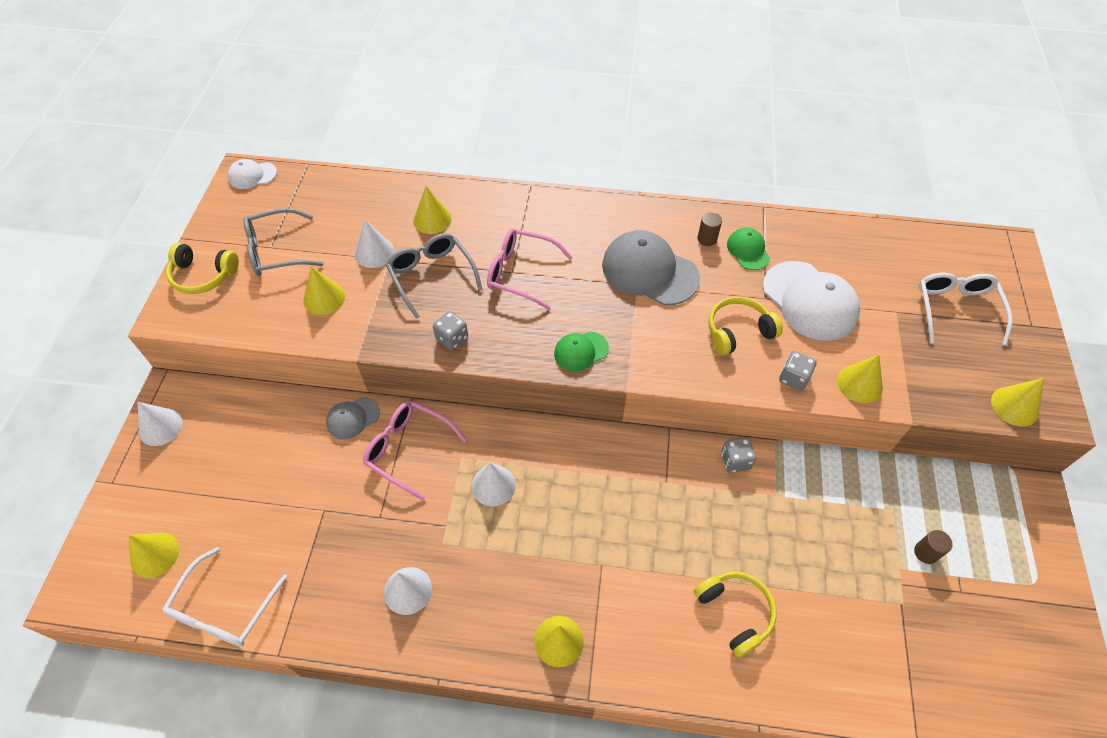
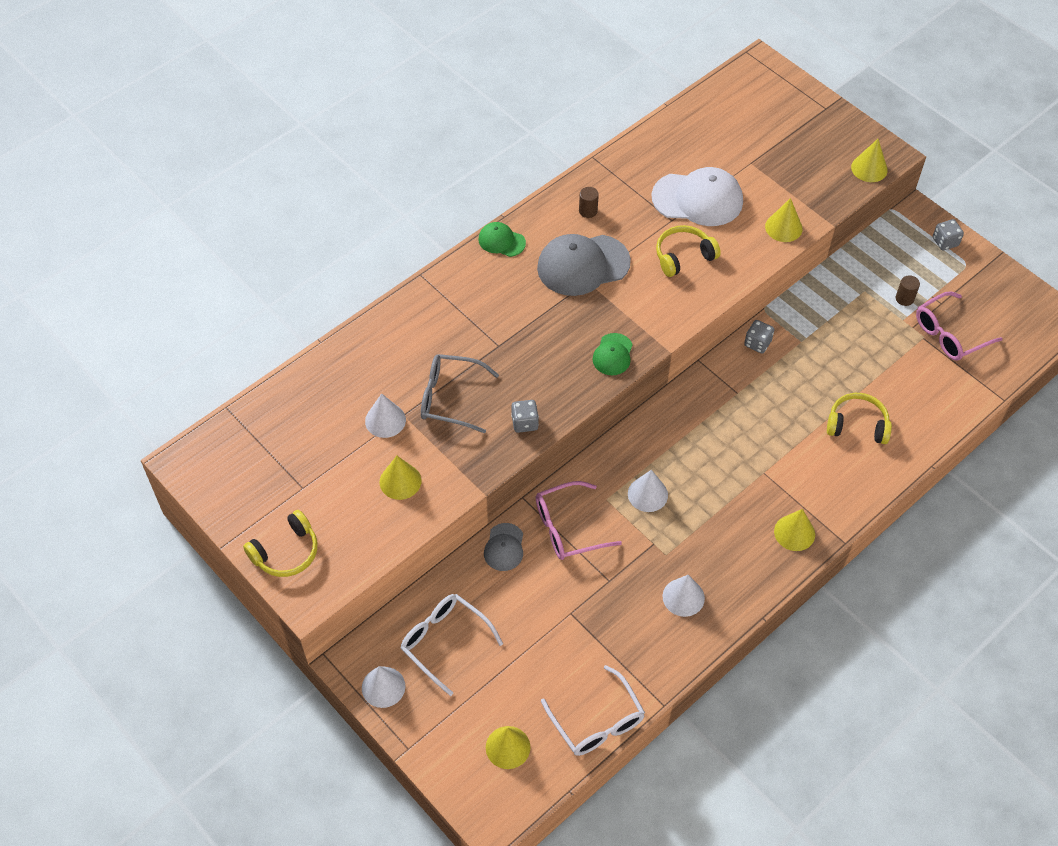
camera: 50 degrees left, 0 degrees up
white cap [228,159,277,189] -> none
grey glasses [243,208,323,276] -> none
yellow cone [413,186,452,234] -> none
pink glasses [487,229,572,310] -> pink glasses moved to [916,291,1003,361]
yellow headphones [708,297,783,355] -> yellow headphones turned 45 degrees clockwise [656,225,721,277]
green cap [727,228,770,270] -> green cap moved to [478,222,526,257]
grey dice [779,351,817,391] -> grey dice moved to [933,219,964,250]
white glasses [919,272,1012,346] -> white glasses moved to [401,594,503,696]

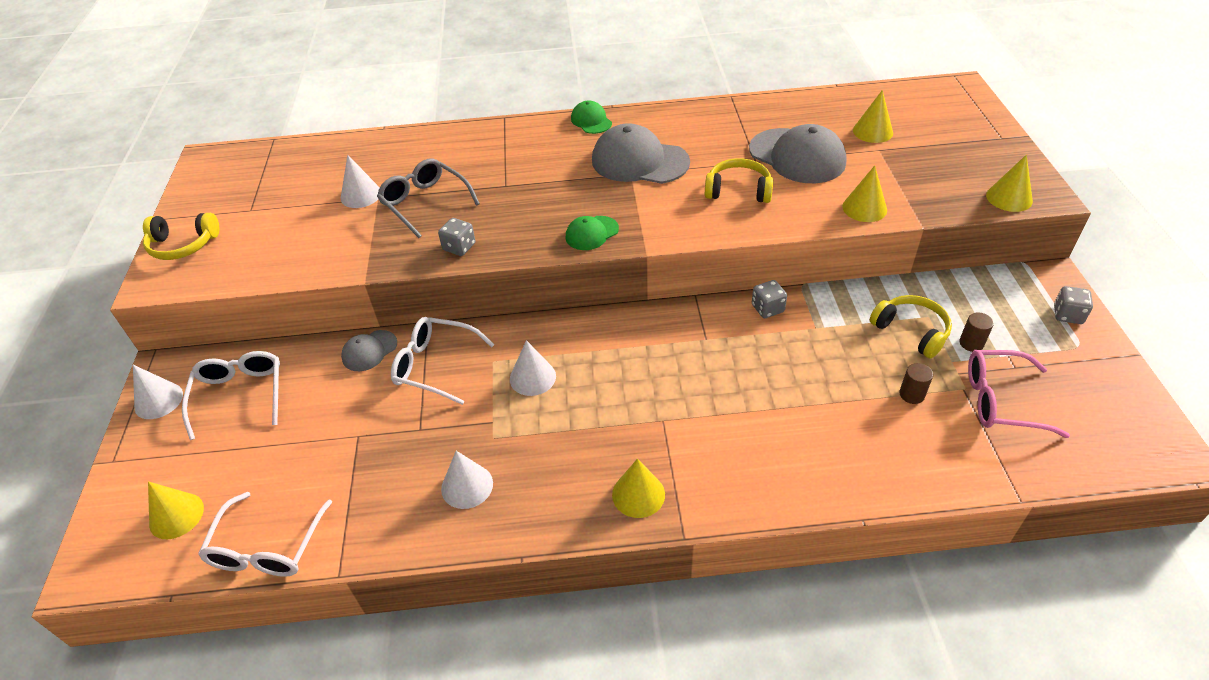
camera: 40 degrees right, 10 degrees down
yellow cone [380,456,421,500] -> yellow cone moved to [853,90,893,143]
pink glasses [536,481,622,560] -> white glasses [391,317,495,405]
brown cylinder [579,187,599,218] -> brown cylinder moved to [899,363,933,404]
white cap [651,167,743,226] -> grey cap [749,124,847,183]
yellow headphones [827,393,892,444] -> yellow headphones moved to [870,295,952,358]

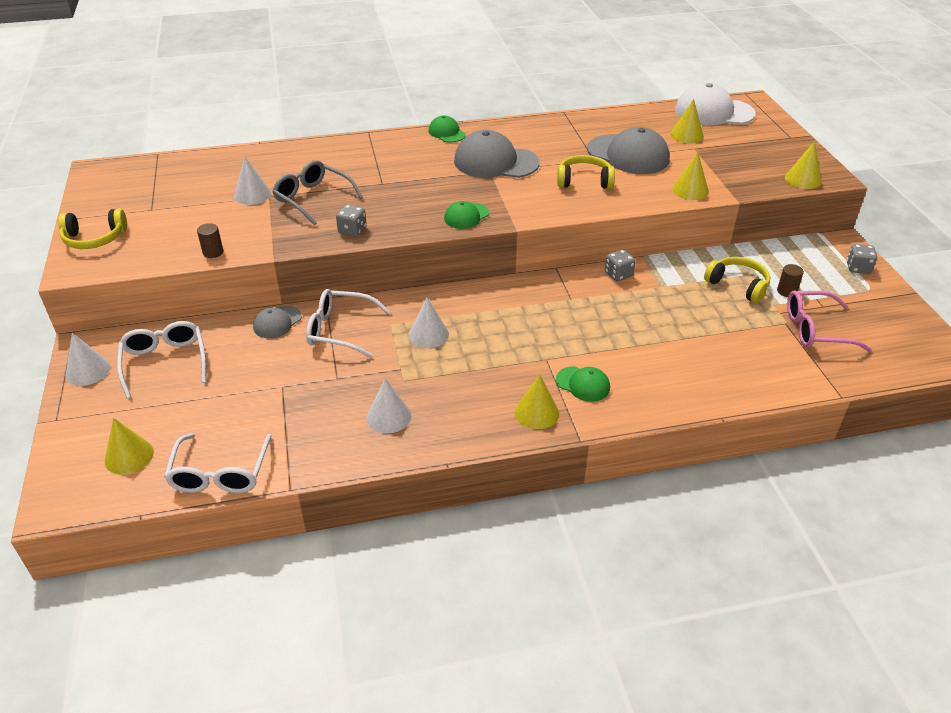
camera: 10 degrees left, 5 degrees down
brown cylinder [899,363,933,404] -> brown cylinder moved to [197,223,223,258]
none -> green cap [556,366,610,402]
none -> white cap [675,83,756,125]

